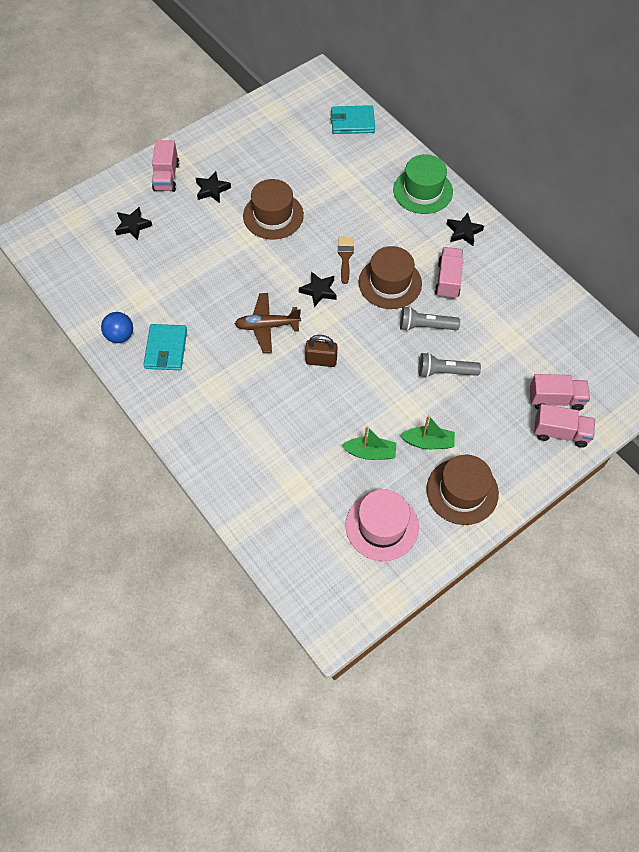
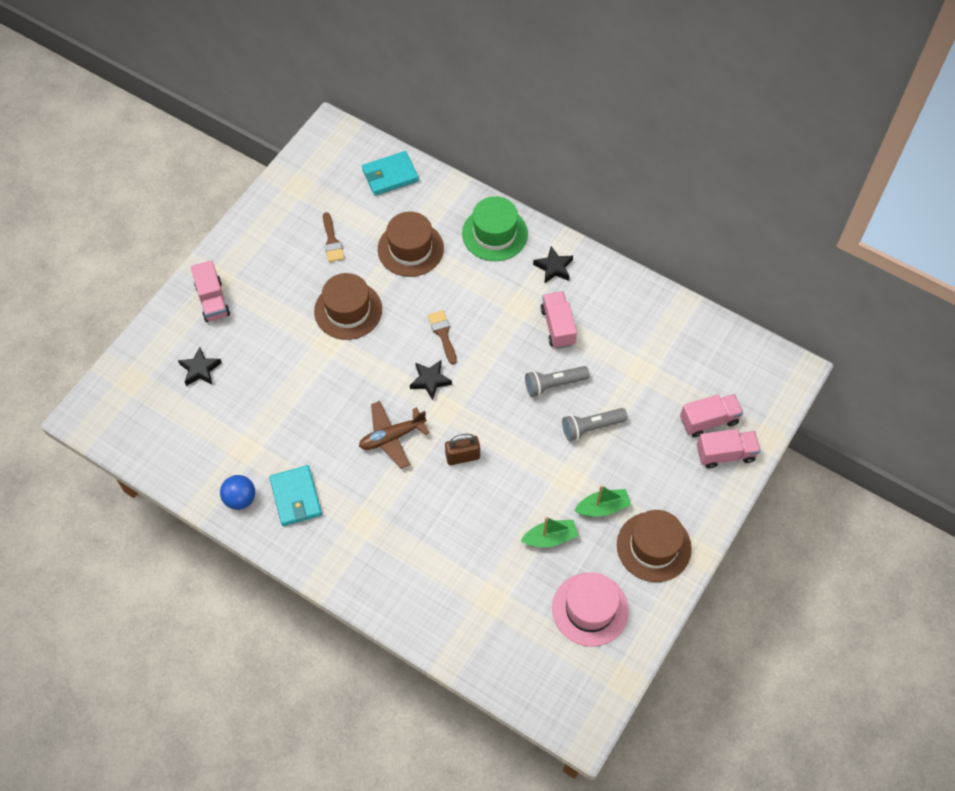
camera: 20 degrees left, 0 degrees up
black star [196,171,231,203] -> none
brown hat [358,246,422,309] -> brown hat moved to [378,212,444,277]
none -> brown brush [323,212,344,262]

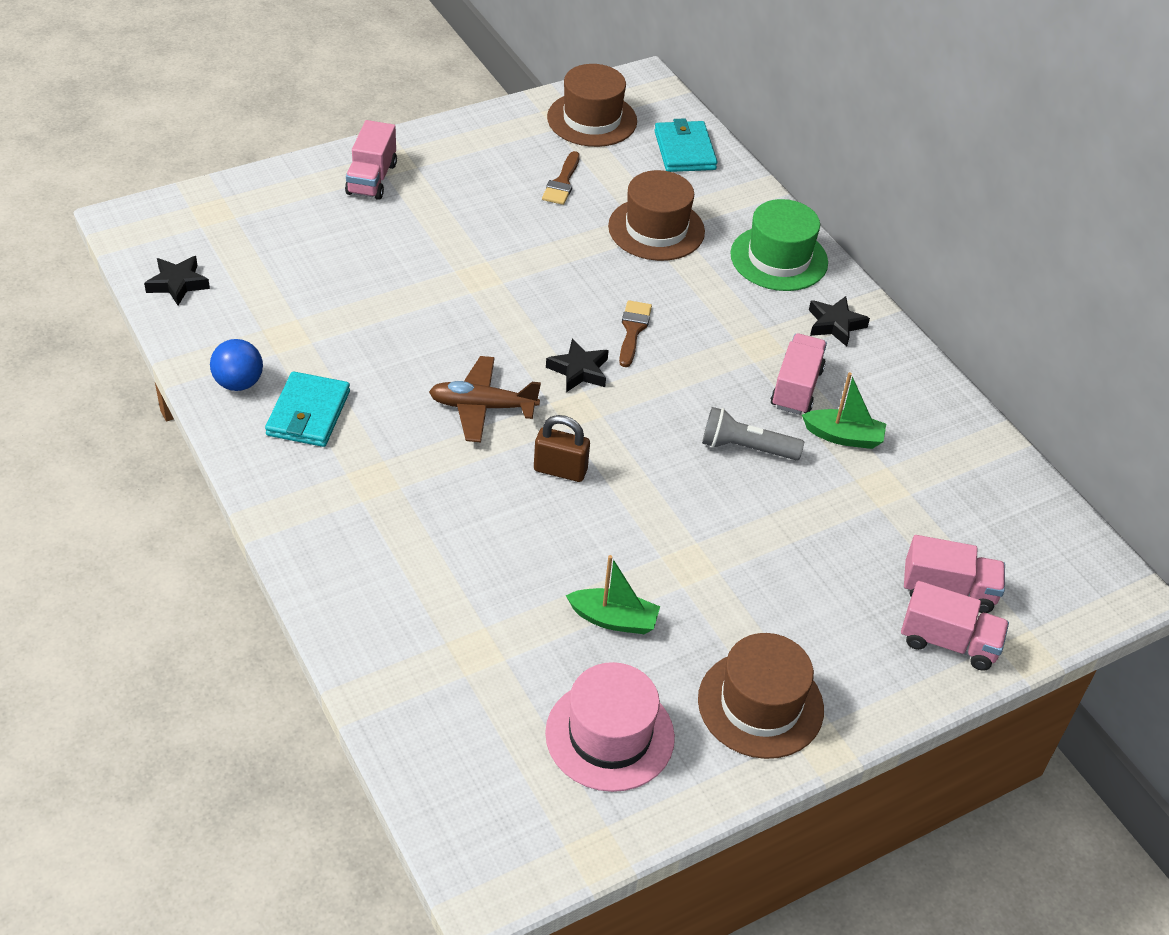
camera: 25 degrees right, 15 degrees down
black star [178,347,222,386] -> black star moved to [144,256,210,305]
brown hat [314,273,382,340] -> brown hat moved to [547,64,637,147]
turquoise wallet [362,151,419,196] -> turquoise wallet turned 75 degrees clockwise [654,118,718,172]
grey flashlight [562,408,628,441] -> none
green boat [574,485,631,516] -> green boat moved to [802,372,886,449]

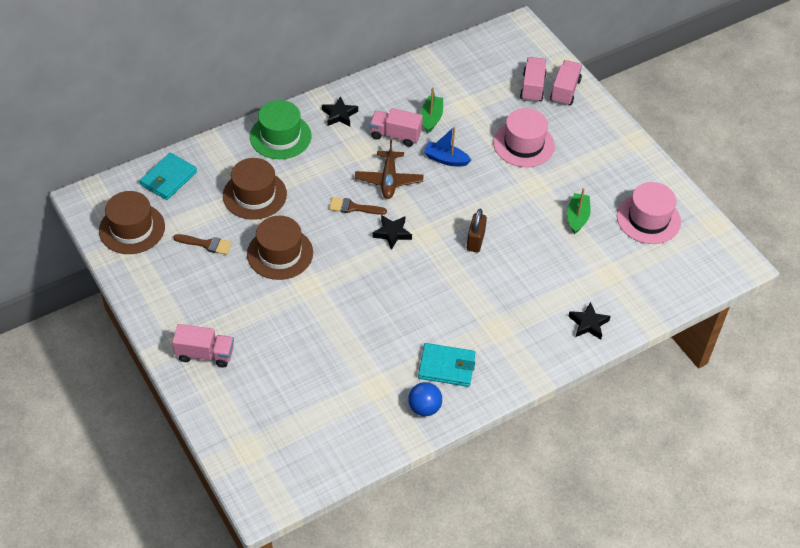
camera: 90 degrees left, 5 degrees up
black star [144,256,210,305] -> black star moved to [568,302,611,340]
brown plane [429,356,541,442] -> brown plane moved to [355,140,423,199]
turquoise wallet [654,118,718,172] -> turquoise wallet turned 45 degrees counterclockwise [140,153,197,200]
brown hat [698,633,824,759] -> brown hat moved to [247,216,313,280]
grey flashlight [702,407,804,460] -> blue boat [424,126,471,167]
none -> pink hat [493,108,555,167]

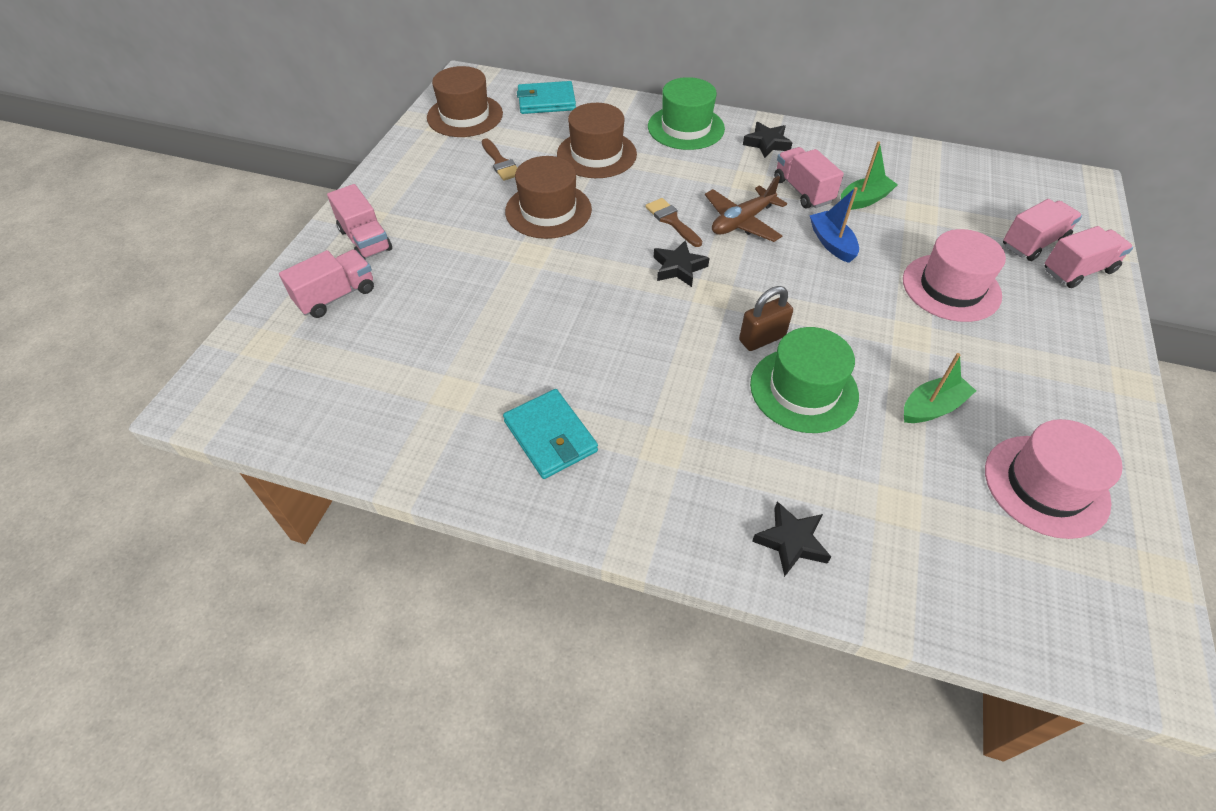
camera: 50 degrees right, 0 degrees up
blue ball [408,382,442,416] -> none
none -> pink truck [279,249,374,318]
none -> green hat [750,327,859,433]

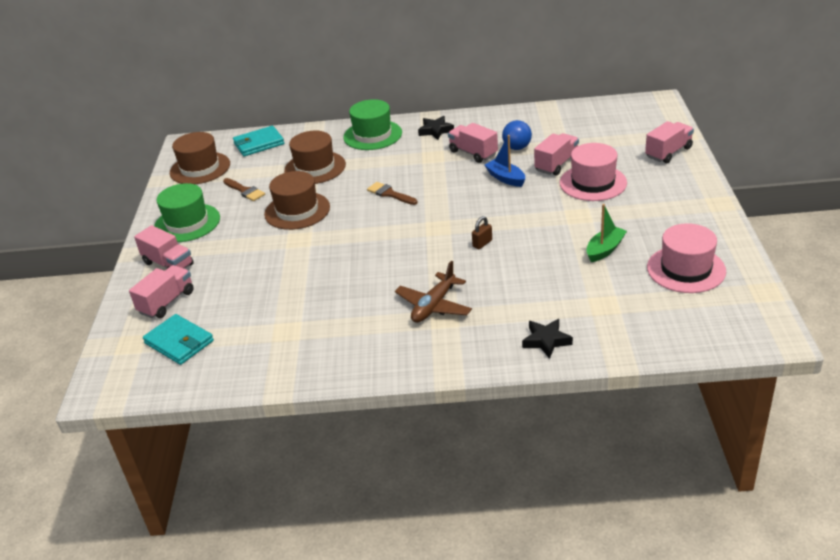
camera: 15 degrees left, 15 degrees down
turquoise wallet [503,389,598,479] -> turquoise wallet moved to [143,314,214,365]
black star [654,240,709,287] -> none
brown plane [705,176,787,242] -> brown plane moved to [395,261,472,323]
brown padlock [739,286,793,351] -> brown padlock [472,216,492,249], size x0.66
green hat [750,327,859,433] -> green hat moved to [154,183,220,242]
green boat [841,141,898,210] -> blue ball [502,120,532,150]
pink truck [1003,199,1082,261] -> pink truck moved to [534,133,579,176]

